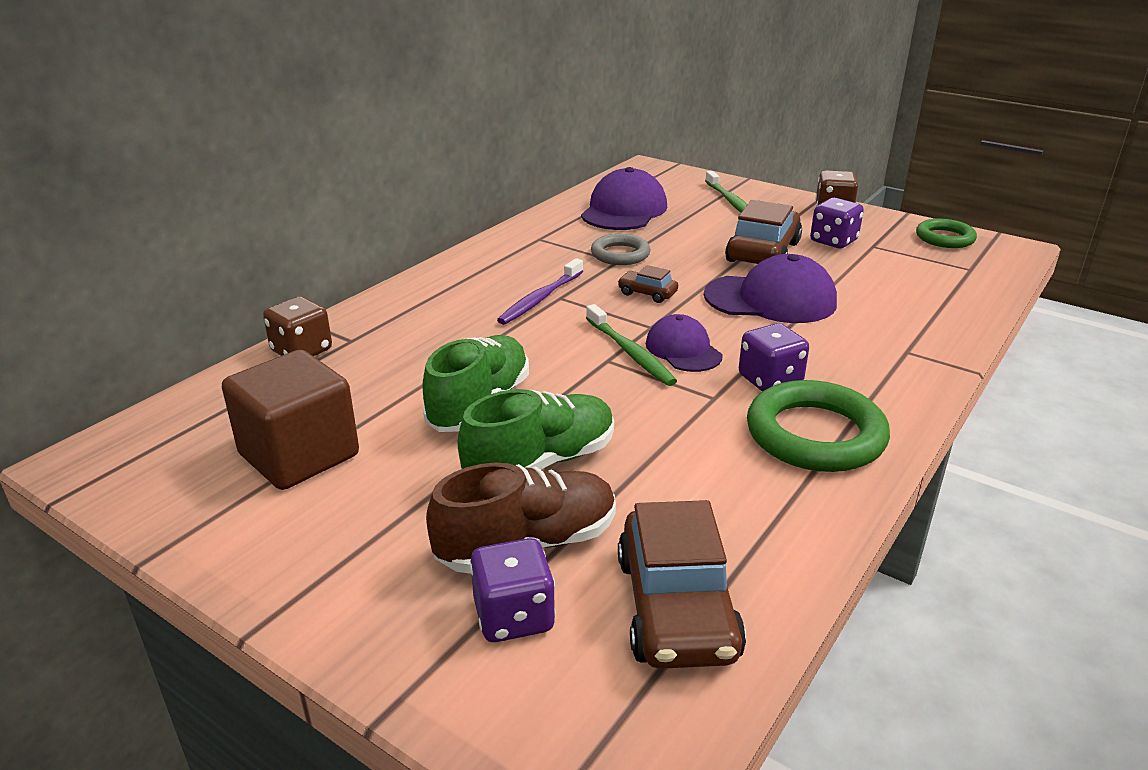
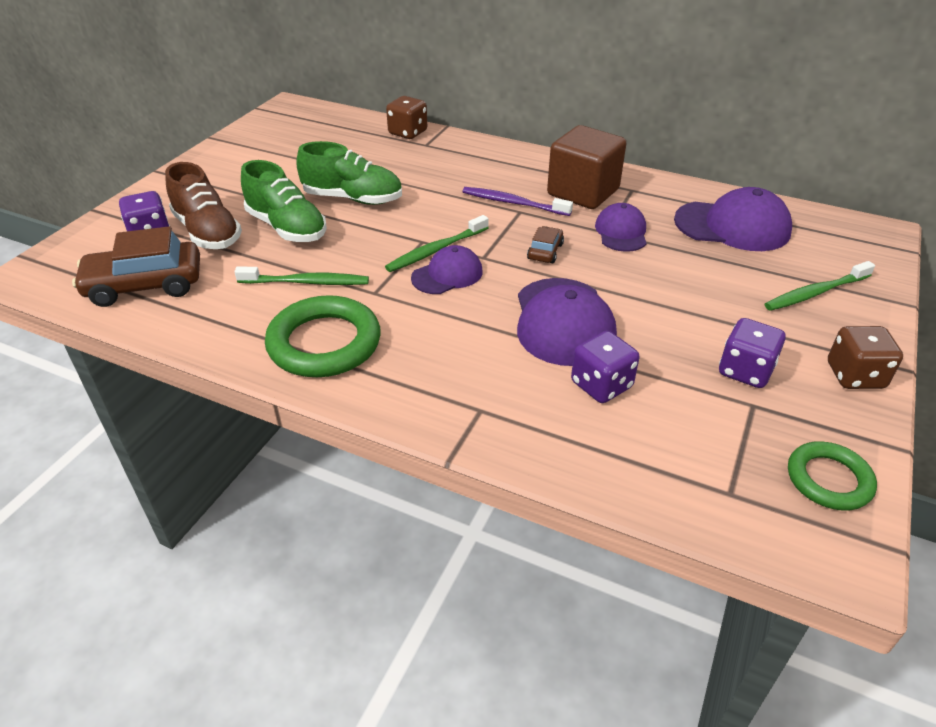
camera: 80 degrees right, 10 degrees up
brown cube [222,350,359,490] -> brown cube moved to [547,125,626,209]
grey ring [591,234,650,265] -> purple cap [595,203,647,252]
brown car [725,200,802,264] -> none
purple dice [739,323,809,391] -> purple dice moved to [571,331,639,403]
none -> green toothbrush [234,266,369,285]

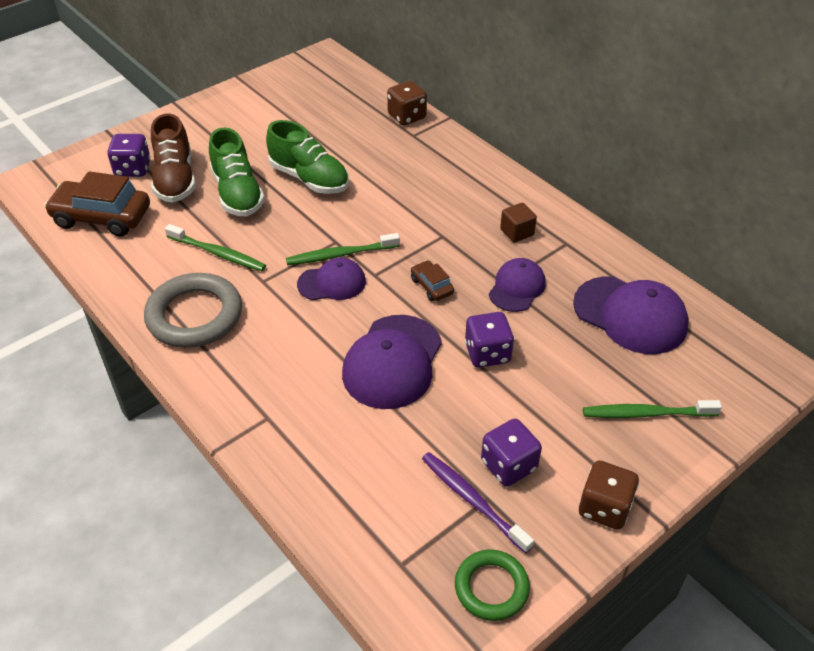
camera: 25 degrees right, 5 degrees up
green ring [265,295,381,377] -> grey ring [144,273,242,348]
purple toothbrush [462,187,573,216] -> purple toothbrush moved to [422,452,534,554]
brown car [527,226,564,263] -> brown car turned 75 degrees counterclockwise [411,260,454,301]
brown cube [547,125,626,209] -> brown cube [500,203,537,243], size x0.46
purple dice [571,331,639,403] -> purple dice moved to [465,312,514,368]

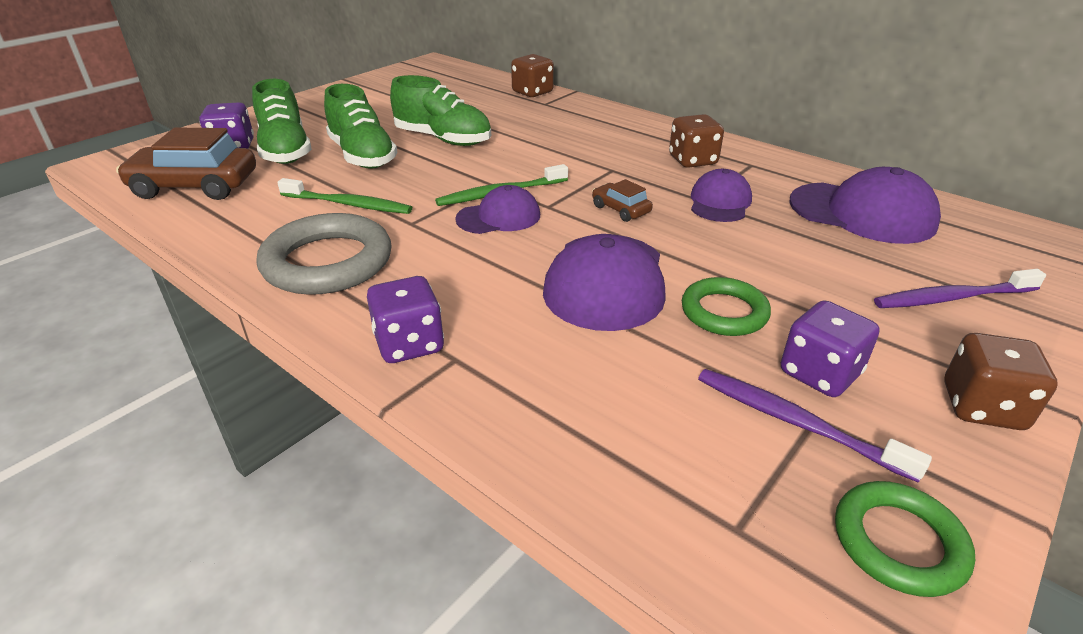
camera: 10 degrees left, 10 degrees down
brown shoe [151,114,196,202] -> green shoe [252,79,312,164]
purple dice [465,312,514,368] -> purple dice moved to [367,276,444,363]
brown cube [500,203,537,243] -> brown dice [669,114,724,168]
green toothbrush [583,400,722,418] -> purple toothbrush [874,269,1046,308]
none -> green ring [682,277,771,336]

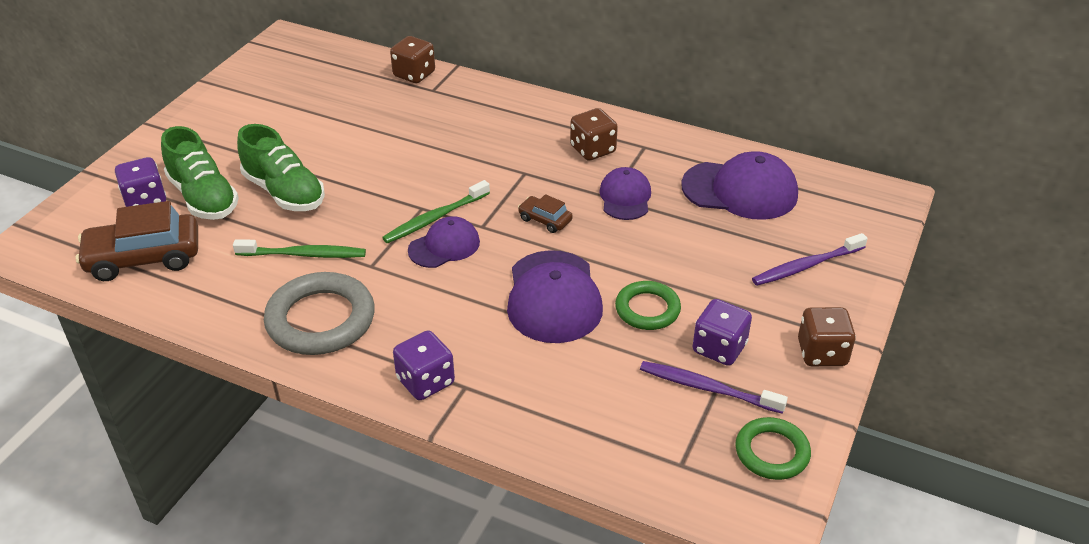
camera: 15 degrees left, 5 degrees up
green shoe [390,75,491,146] -> none

